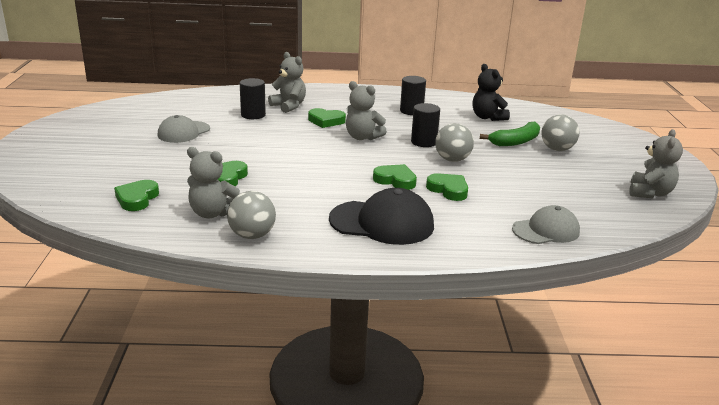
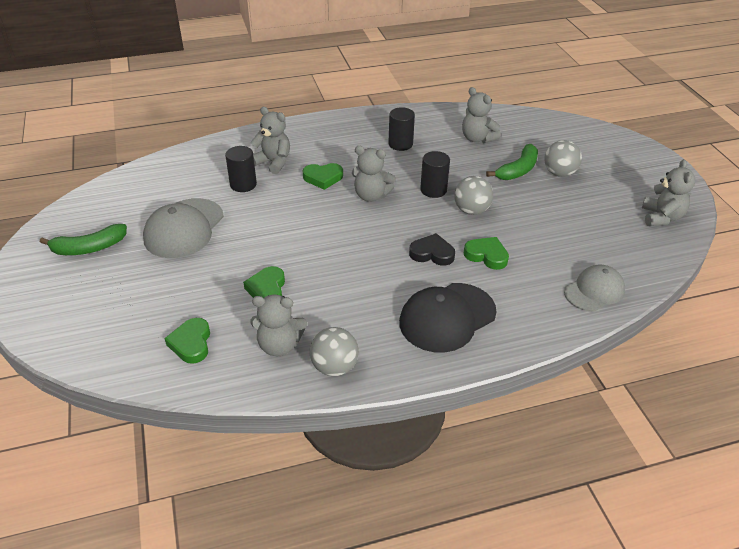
camera: 15 degrees left, 15 degrees up
grey cap [158,115,210,143] -> grey cap [143,198,224,258], size x1.51
black cap [329,188,434,245] -> black cap turned 150 degrees clockwise [399,283,496,353]
green heart [373,164,417,190] -> black heart [409,233,455,266]
black teddy bear [472,64,510,121] -> grey teddy bear [462,87,501,143]
none -> green banana [40,224,127,255]

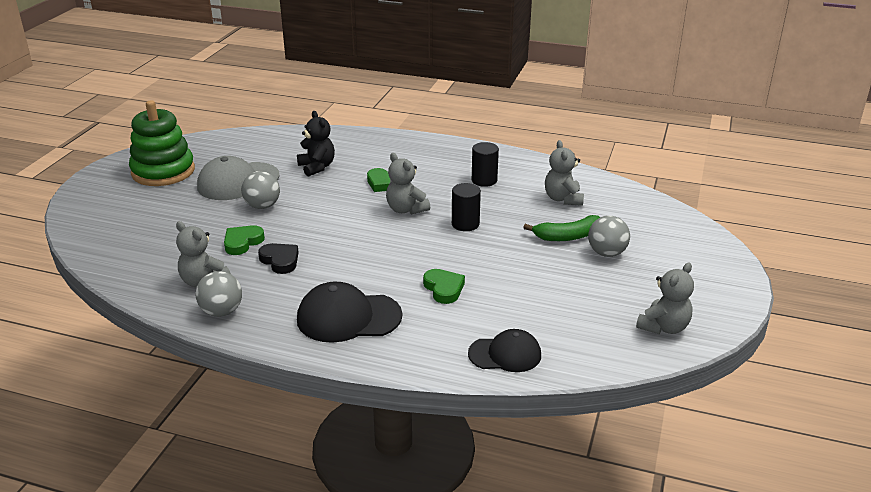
camera: 35 degrees right, 10 degrees down
green banana [40,224,127,255] -> green stacking toy [129,100,195,186]
green heart [164,318,210,364] -> none
black cylinder [225,146,257,192] -> black teddy bear [297,111,335,177]
grey teddy bear [251,107,290,174] -> none
black heart [409,233,455,266] -> black heart moved to [258,243,299,274]
grey ball [454,176,493,215] -> grey ball moved to [241,171,280,209]
grey cap [564,265,625,311] -> black cap [468,329,541,372]

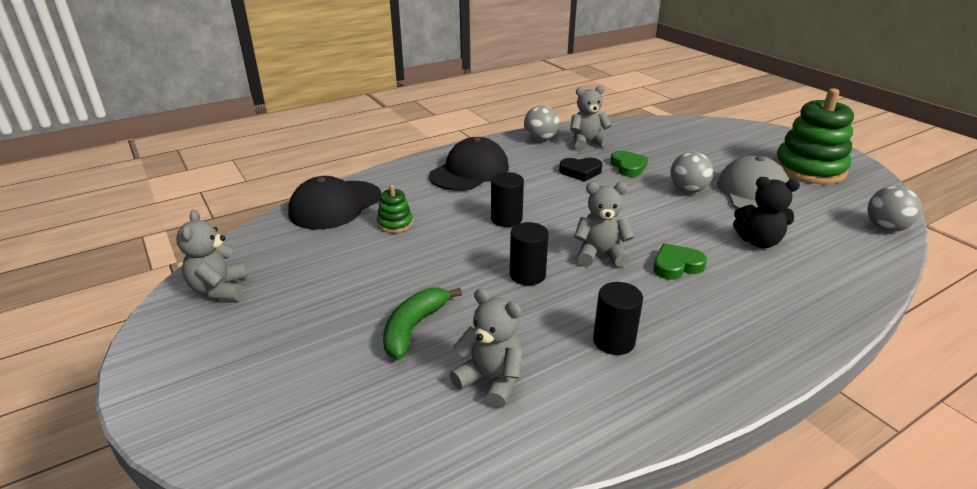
camera: 130 degrees right, 0 degrees up
green heart [423,269,465,304] -> none
black cap [468,329,541,372] -> black cap [288,176,381,230], size x1.51
grey ball [588,216,630,257] -> grey ball moved to [867,186,922,231]
none -> green stacking toy [377,185,413,233]
none -> black cylinder [491,172,524,227]

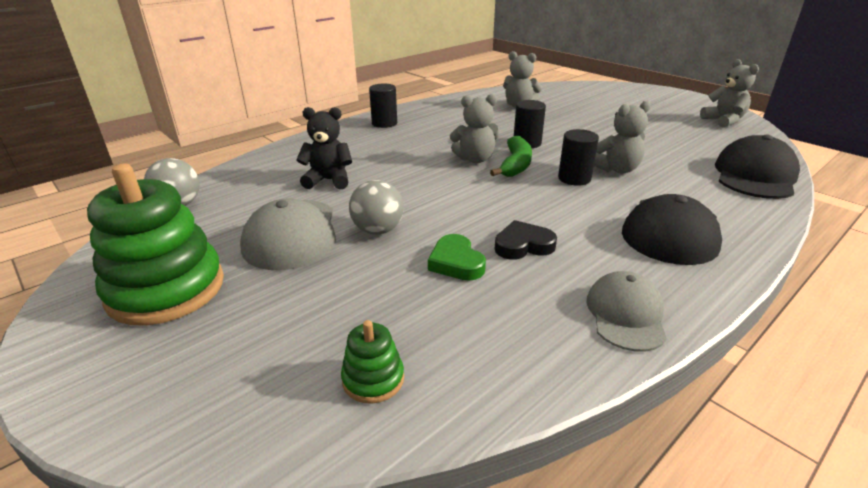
camera: 170 degrees right, 0 degrees up
green stacking toy [377,185,413,233] -> green stacking toy moved to [341,320,404,404]
green banana [383,287,462,359] -> green banana moved to [490,136,532,177]
grey ball [524,105,559,141] -> grey cap [586,271,667,352]
grey teddy bear [570,85,612,150] -> grey teddy bear moved to [594,101,651,173]
black cylinder [593,282,643,355] -> black cylinder moved to [369,83,397,128]
green heart [653,244,707,280] -> none

